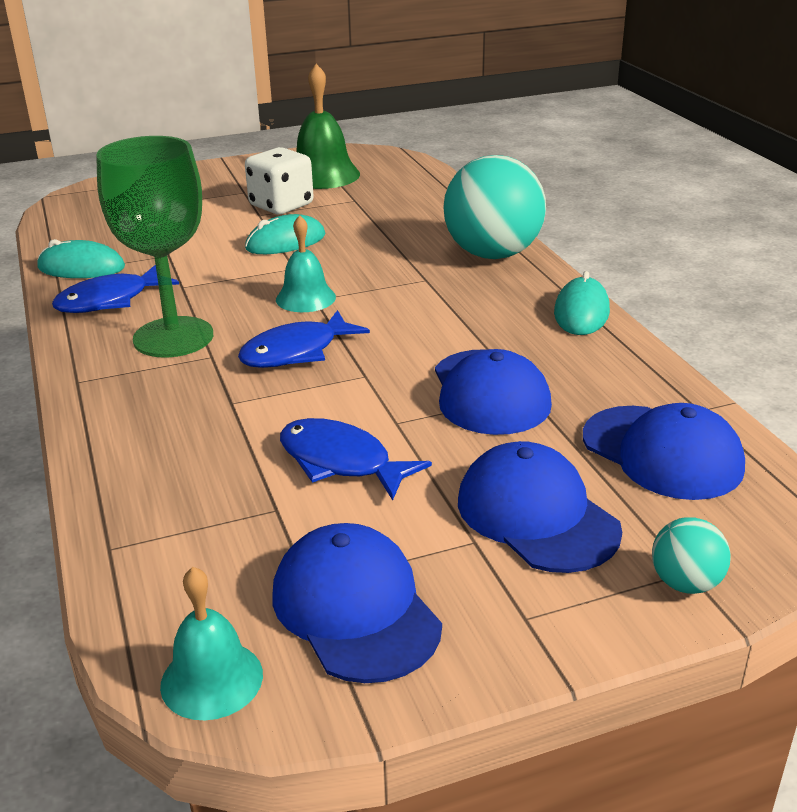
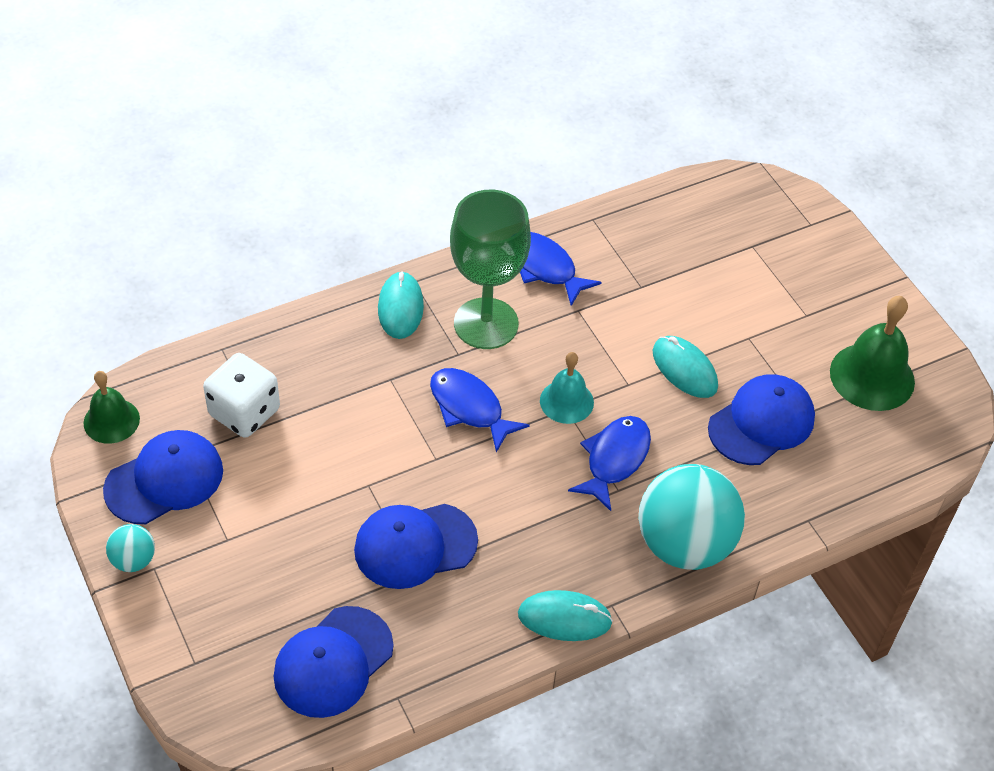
camera: 80 degrees right, 20 degrees up
turquoise mouse [37,239,125,278] -> turquoise mouse moved to [378,271,424,339]
turquoise bell [160,567,263,720] -> green bell [83,371,140,444]
white dice [245,147,314,214] -> white dice moved to [203,353,280,438]
blue fish [280,418,432,500] -> blue fish moved to [568,416,651,511]
blue cap [458,441,622,573] -> blue cap moved to [708,374,815,465]
turquoise ball [652,517,731,594] -> turquoise ball moved to [106,524,155,572]

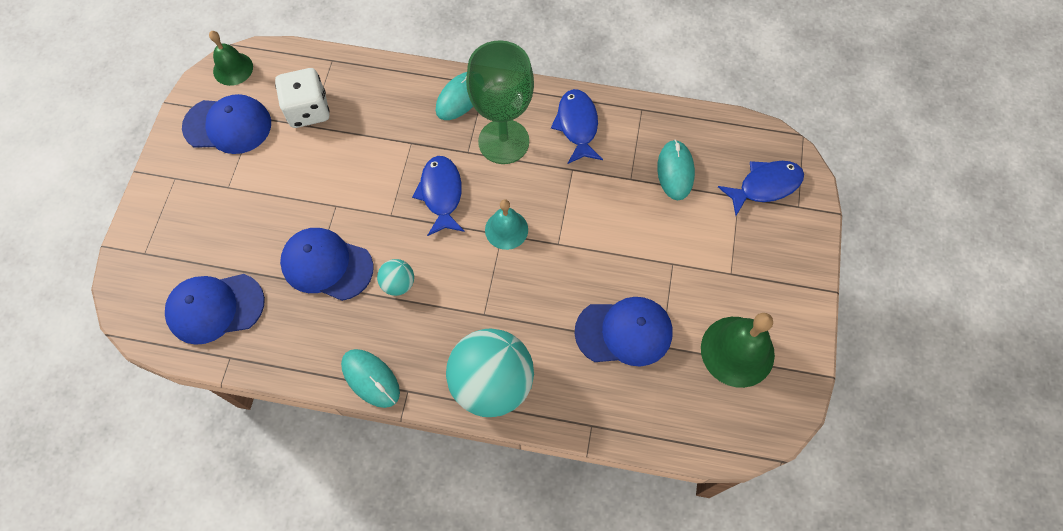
camera: 40 degrees right, 15 degrees up
turquoise ball [106,524,155,572] -> turquoise ball moved to [377,259,414,296]
blue fish [568,416,651,511] -> blue fish moved to [718,161,804,216]
turquoise mouse [653,336,718,398] -> turquoise mouse moved to [657,139,695,200]

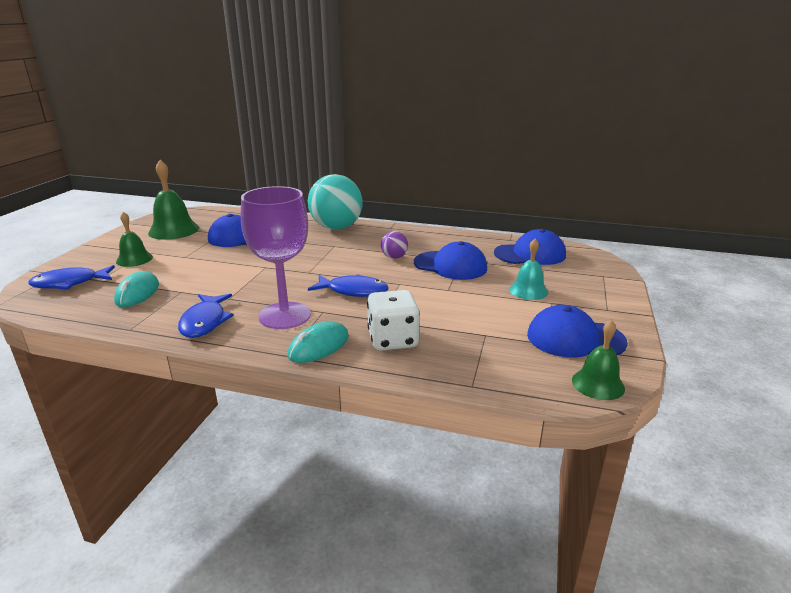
camera: 175 degrees left, 40 degrees down
white dice [275,68,330,128] -> white dice moved to [367,290,420,351]
turquoise mouse [341,349,400,408] -> none
turquoise ball [377,259,414,296] -> purple ball [381,231,408,259]
blue fish [412,156,464,236] -> blue fish turned 75 degrees counterclockwise [308,274,389,297]
green goblet [466,40,534,164] -> purple goblet [241,186,311,329]
turquoise bell [485,199,528,250] -> turquoise bell moved to [509,239,548,300]
none -> green bell [116,212,153,267]

